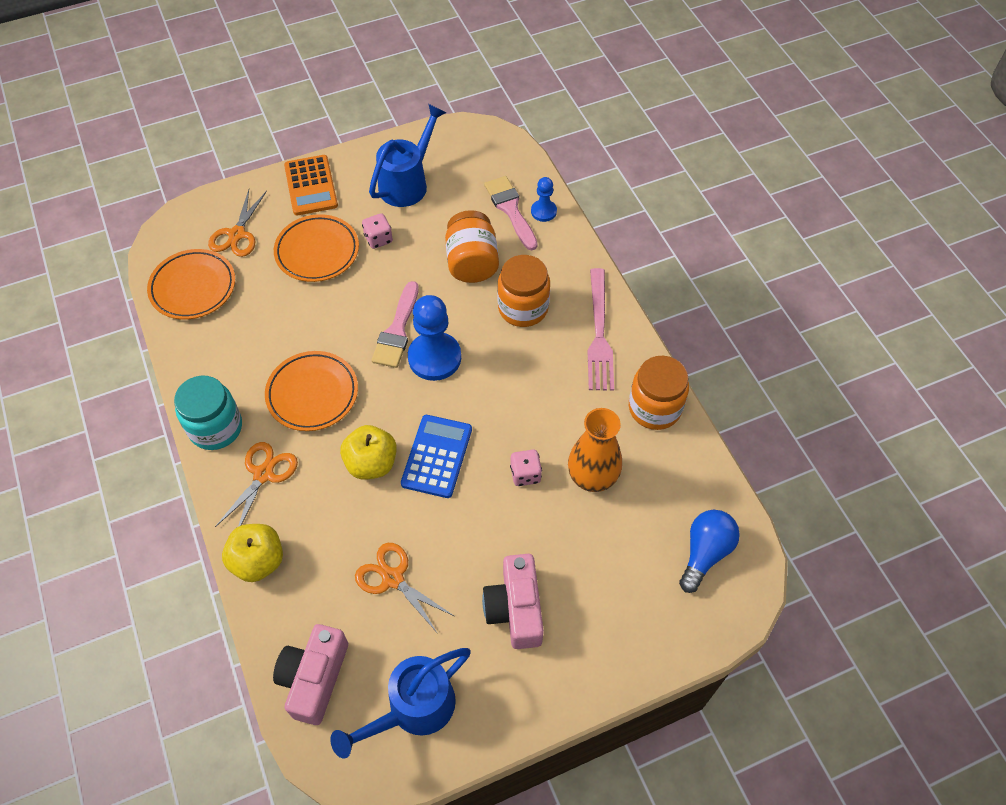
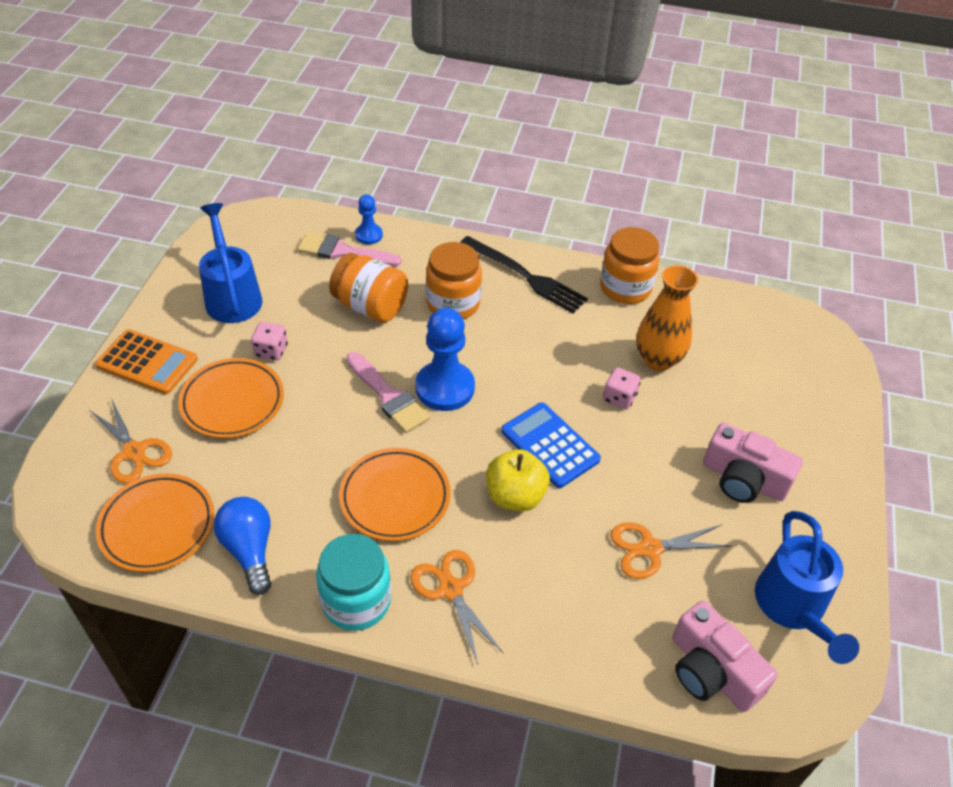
camera: 55 degrees left, 10 degrees down
yellow apple [222,524,283,582] -> none
pink fork [588,268,614,391] -> black fork [460,236,588,314]
blue light bulb [679,510,740,593] -> blue light bulb moved to [214,497,272,595]

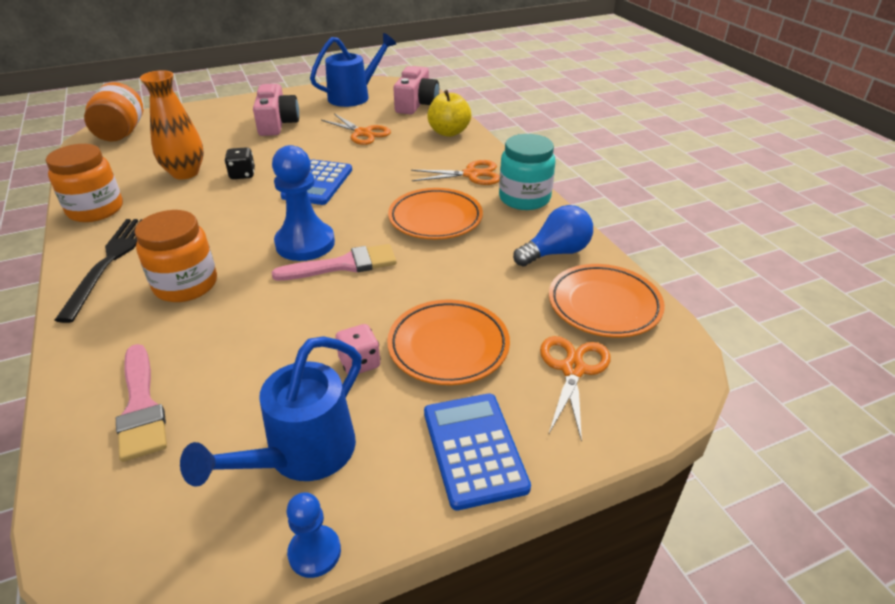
camera: 125 degrees left, 10 degrees down
orange calculator [95,329,198,394] -> blue calculator [424,393,531,510]
blue light bulb [214,497,272,595] -> blue light bulb turned 150 degrees counterclockwise [513,205,593,266]
orange jar [329,253,408,323] -> orange jar moved to [84,82,143,141]
pink brush [346,352,430,433] -> pink brush turned 60 degrees clockwise [271,244,397,281]
blue pawn [355,194,383,244] -> blue pawn moved to [287,492,341,578]
orange scissors [410,550,504,664] -> orange scissors turned 120 degrees counterclockwise [411,160,500,185]
yellow apple [486,449,550,511] -> yellow apple moved to [427,90,471,137]
pink dice [603,367,641,410] -> black dice [224,147,255,179]

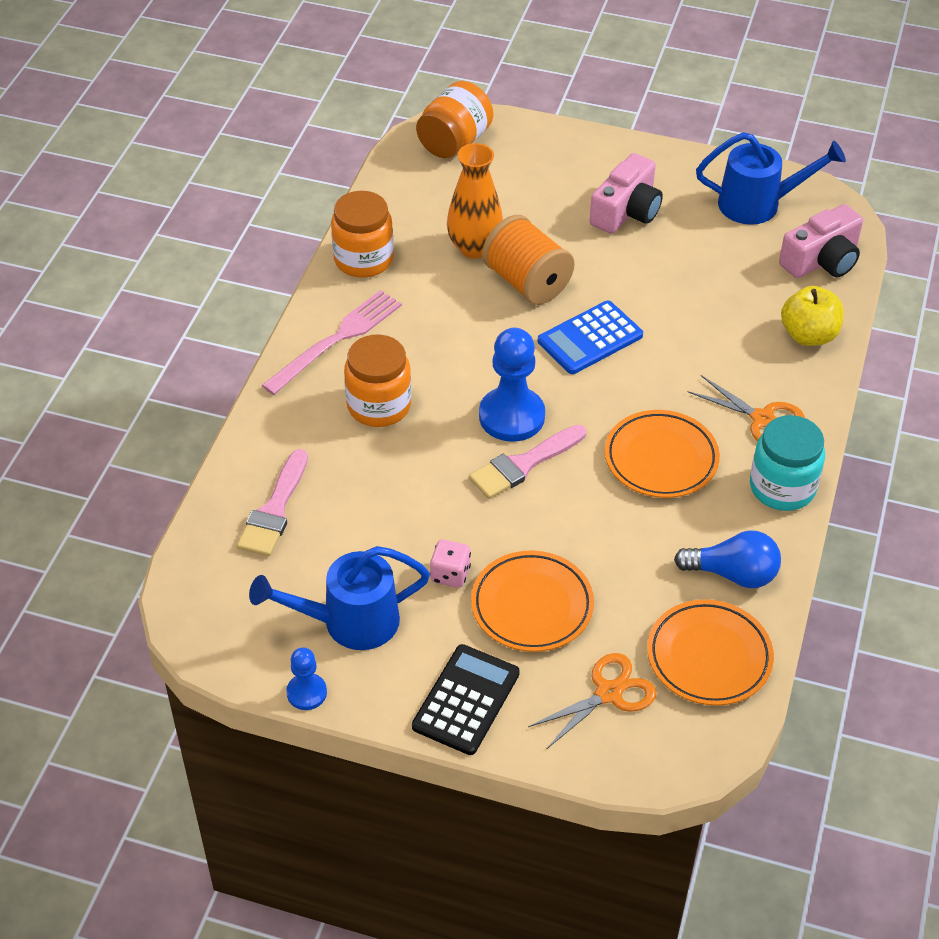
camera: 40 degrees right, 10 degrees up
black fork [54,219,143,323] -> pink fork [262,290,402,395]
black dice [224,147,255,179] -> orange spool [482,215,575,305]
pink brush [271,244,397,281] -> pink brush turned 120 degrees clockwise [469,425,586,499]
orange scissors [321,114,391,145] -> none
blue calculator [424,393,531,510] -> black calculator [412,644,520,755]

